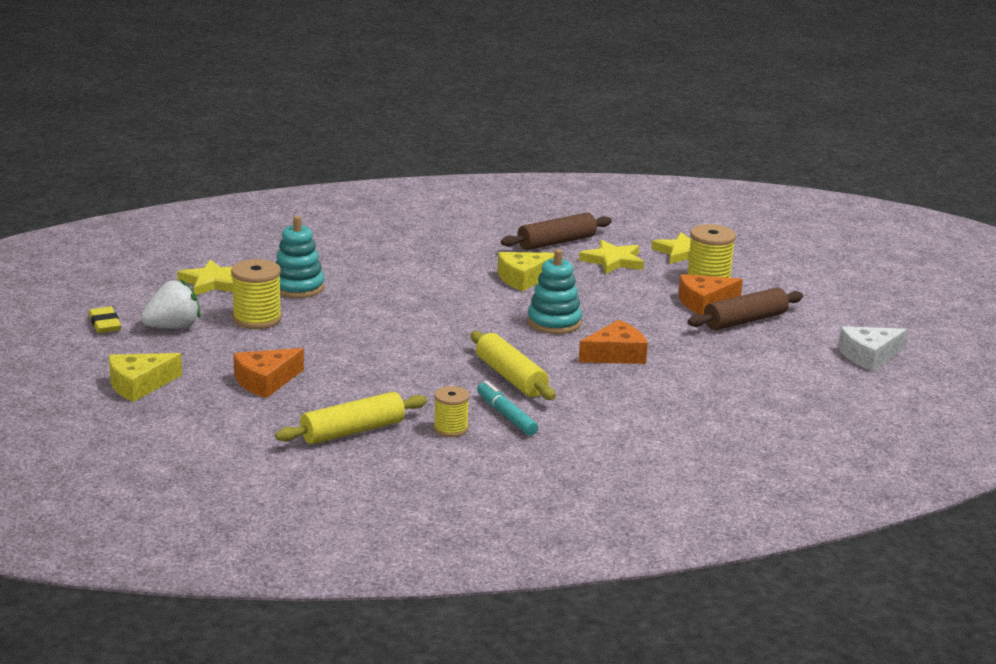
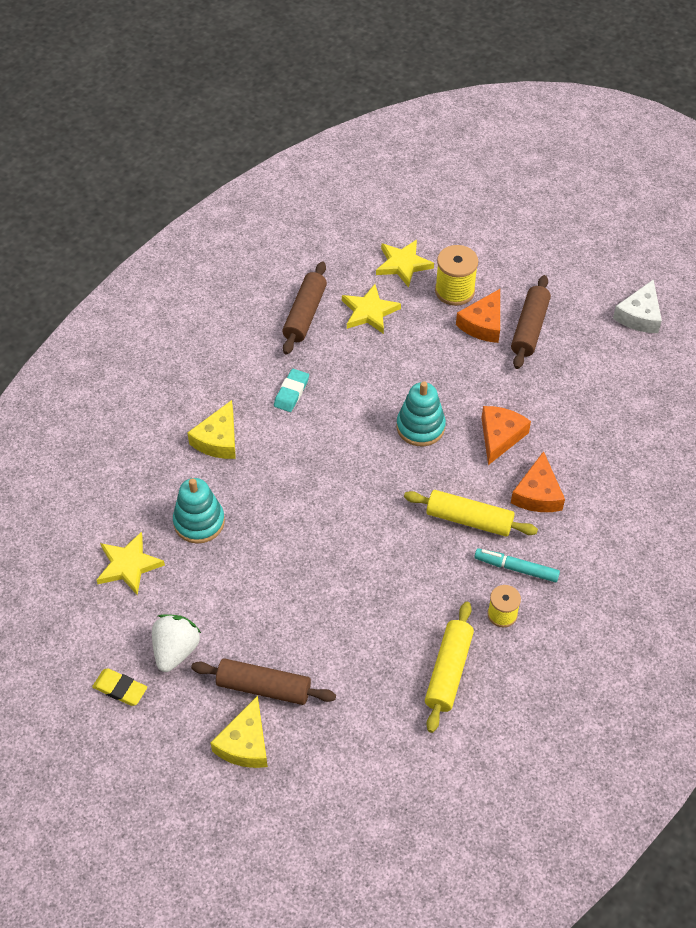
camera: 40 degrees left, 30 degrees up
yellow spool [231,259,282,329] -> none
orange cheese [233,348,304,398] -> orange cheese moved to [511,451,565,512]
yellow cheese [498,252,554,291] -> yellow cheese moved to [187,400,236,459]
none -> brown rolling pin [191,658,336,705]
none -> turquoise eraser [274,369,309,412]

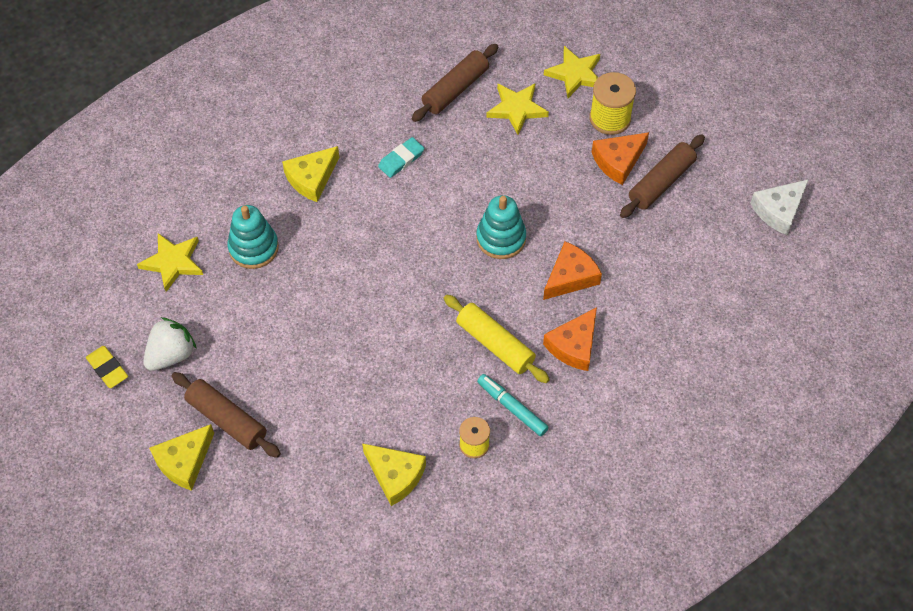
camera: 25 degrees right, 5 degrees up
yellow rolling pin [425,602,474,733] -> yellow cheese [362,443,426,506]

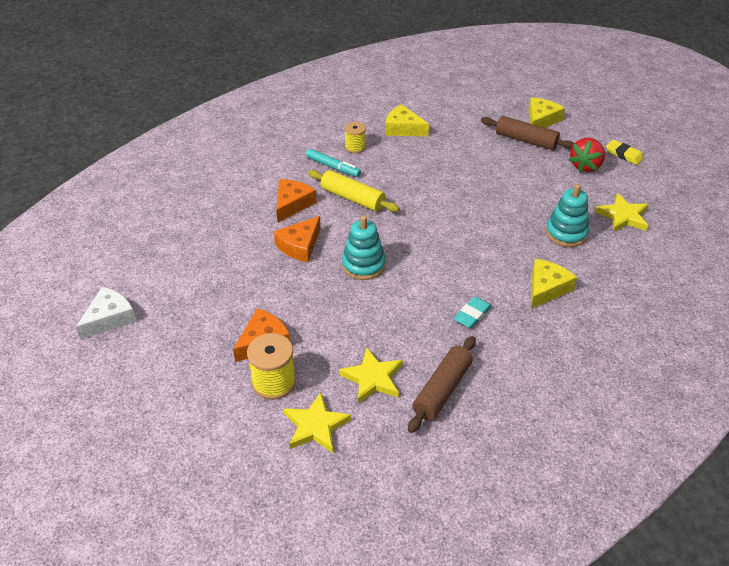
camera: 170 degrees right, 15 degrees down
white strawberry [143,317,197,371] -> red strawberry [569,138,605,173]
brown rolling pin [620,134,705,218] -> none

